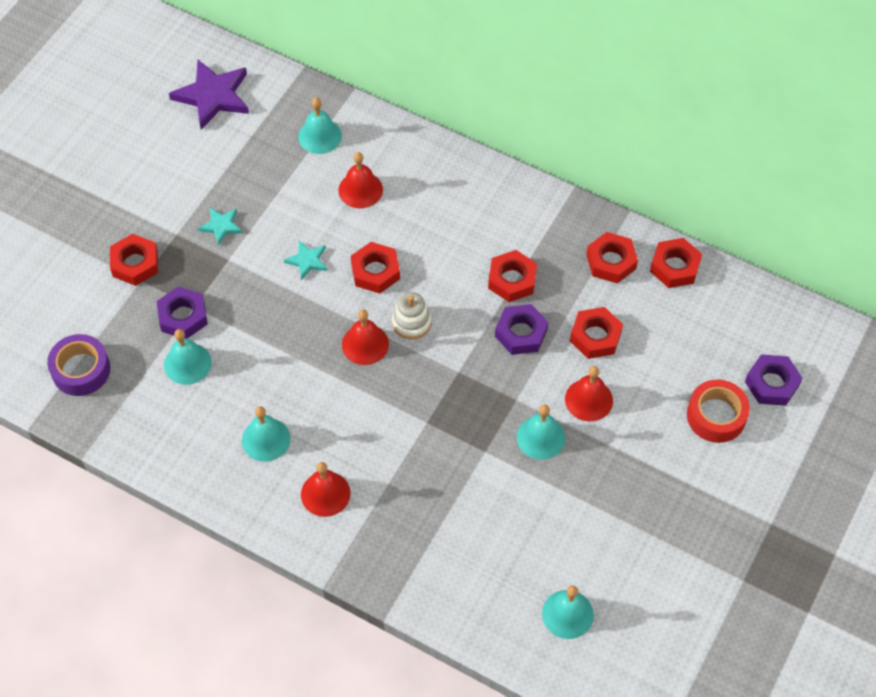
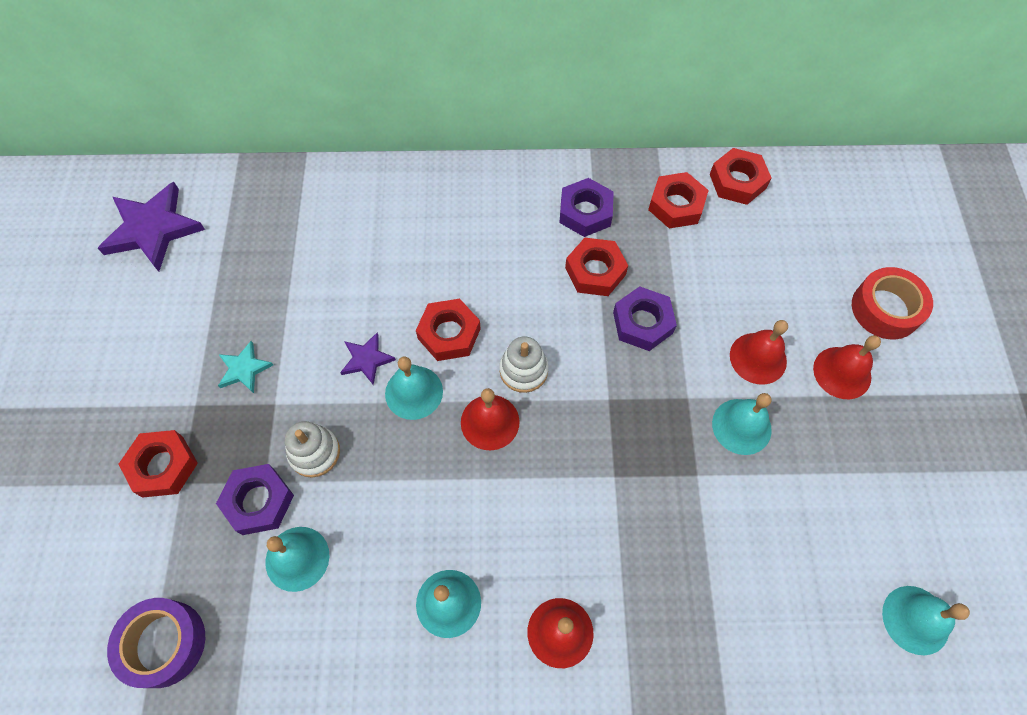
camera: 30 degrees left, 5 degrees up
turquoise star [284,241,327,280] -> purple star [340,332,396,385]
turquoise bell [298,97,342,154] -> turquoise bell moved to [385,357,443,420]
red bell [338,152,383,208] -> red bell moved to [813,335,881,399]
red nut [570,307,623,359] -> none
purple nut [745,354,802,406] -> purple nut moved to [559,178,614,237]
none -> white stacking toy [285,421,340,478]

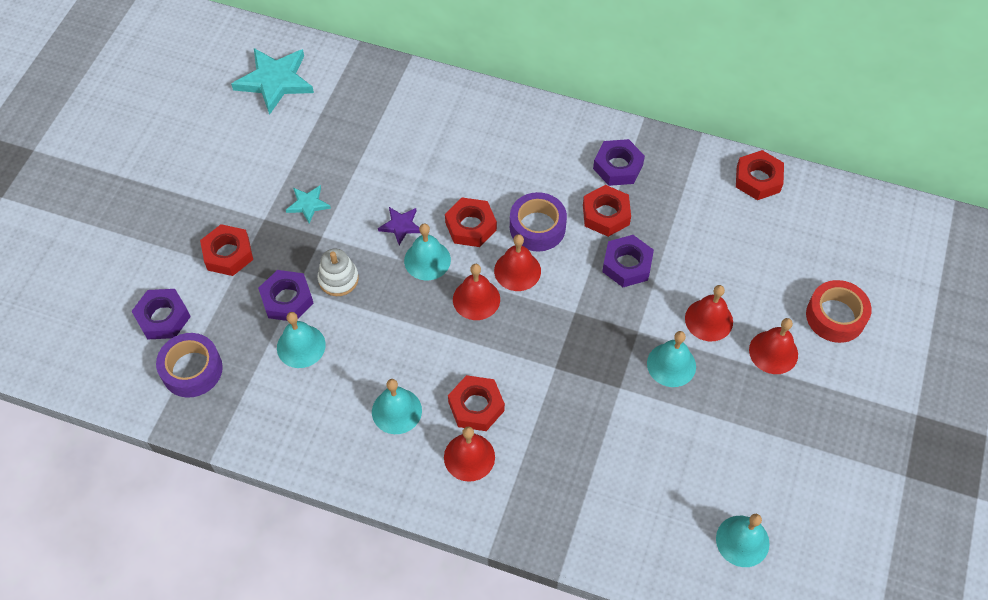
camera: 20 degrees right, 5 degrees down
purple star [98,182,205,272] -> turquoise star [231,48,314,115]
white stacking toy [500,337,549,393] -> red bell [494,234,541,291]
red nut [648,172,709,229] -> red nut moved to [448,375,505,431]
none -> purple nut [131,289,191,340]
none -> purple tape [510,192,567,251]

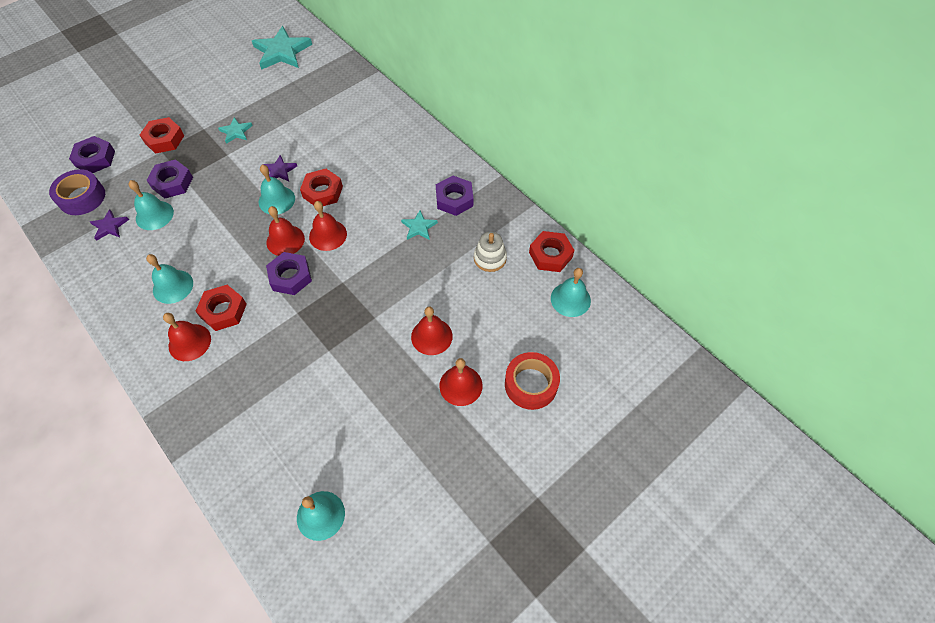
camera: 30 degrees right, 0 degrees up
white stacking toy [318,249,359,296] -> white stacking toy moved to [474,232,507,272]
purple tape [510,192,567,251] -> none
red nut [583,185,631,237] -> turquoise star [401,210,438,240]
purple nut [602,235,654,287] -> purple nut moved to [266,252,312,295]
turquoise bell [647,331,696,387] -> turquoise bell moved to [551,268,591,317]
none -> purple star [90,209,129,241]

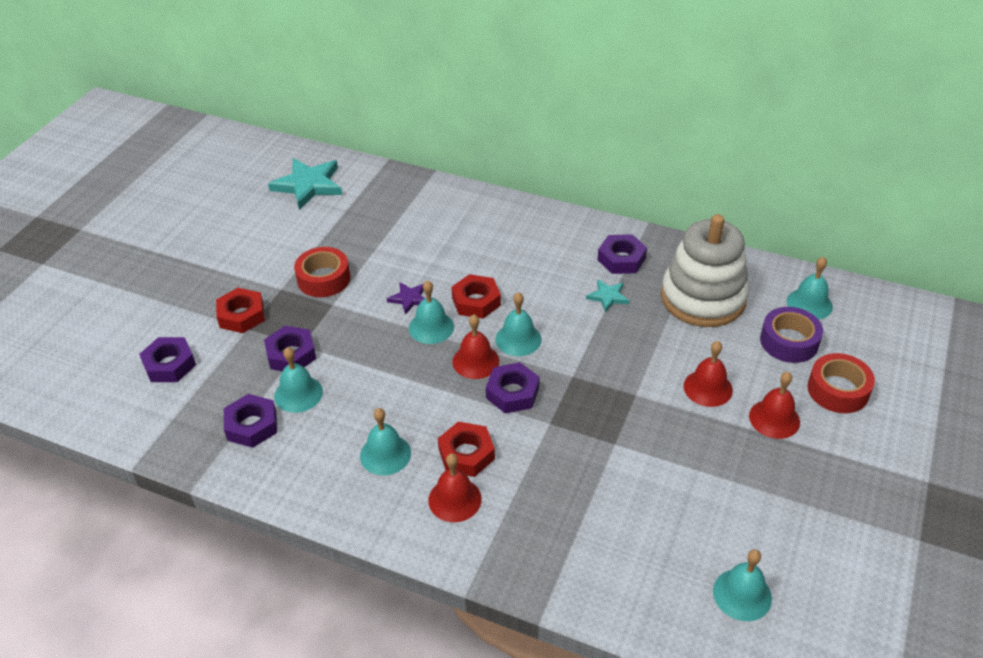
camera: 25 degrees left, 15 degrees down
purple tape [49,169,105,215] -> purple tape moved to [760,307,823,363]
purple star [90,209,129,241] -> purple nut [224,394,277,448]
turquoise star [218,117,253,144] -> red tape [294,247,350,297]
red bell [309,201,347,251] -> turquoise bell [495,292,541,356]
white stacking toy [474,232,507,272] -> white stacking toy [661,214,749,327], size x2.23
red nut [529,231,574,272] -> none

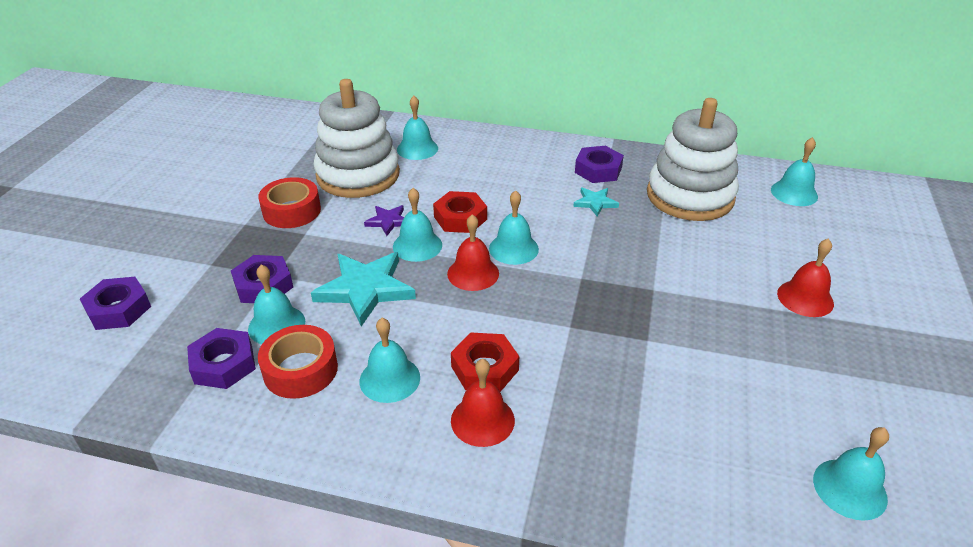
camera: 10 degrees left, 5 degrees down
red nut [216,288,265,333] -> none
turquoise star [268,158,342,210] -> turquoise star moved to [311,252,416,326]
purple nut [486,362,540,414] -> none
red bell [684,341,733,407] -> none
purple tape [760,307,823,363] -> none
red tape [808,353,875,413] -> red tape moved to [258,325,338,399]
none -> white stacking toy [313,79,400,198]
none -> turquoise bell [397,96,438,160]

